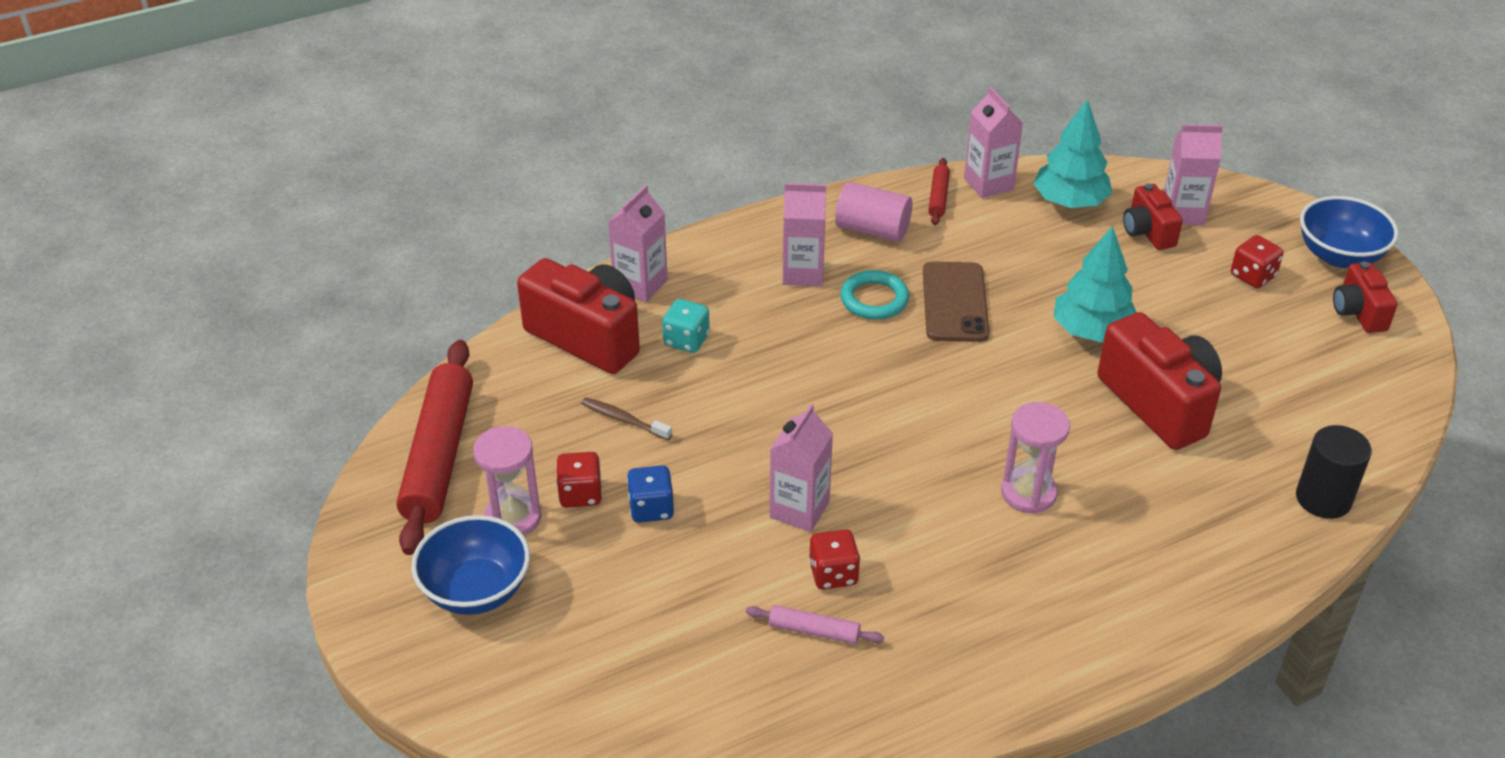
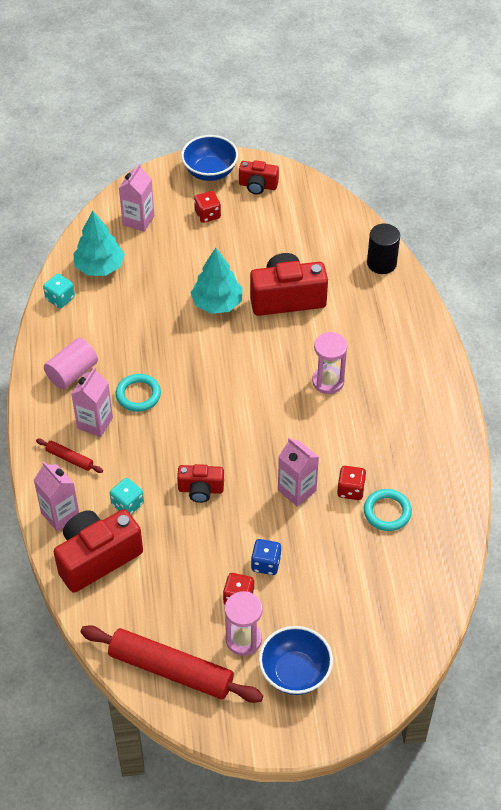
camera: 70 degrees left, 10 degrees up
brown toothbrush [581,397,672,440] -> none
pink rolling pin [746,605,884,644] -> turquoise ring [364,489,412,531]
brown phone [923,261,989,342] -> none
red rolling pin [928,158,950,225] -> red rolling pin moved to [36,439,103,473]
pink carton [964,87,1023,198] -> turquoise dice [43,274,75,308]
red camera [1123,183,1183,250] -> red camera moved to [177,464,224,503]

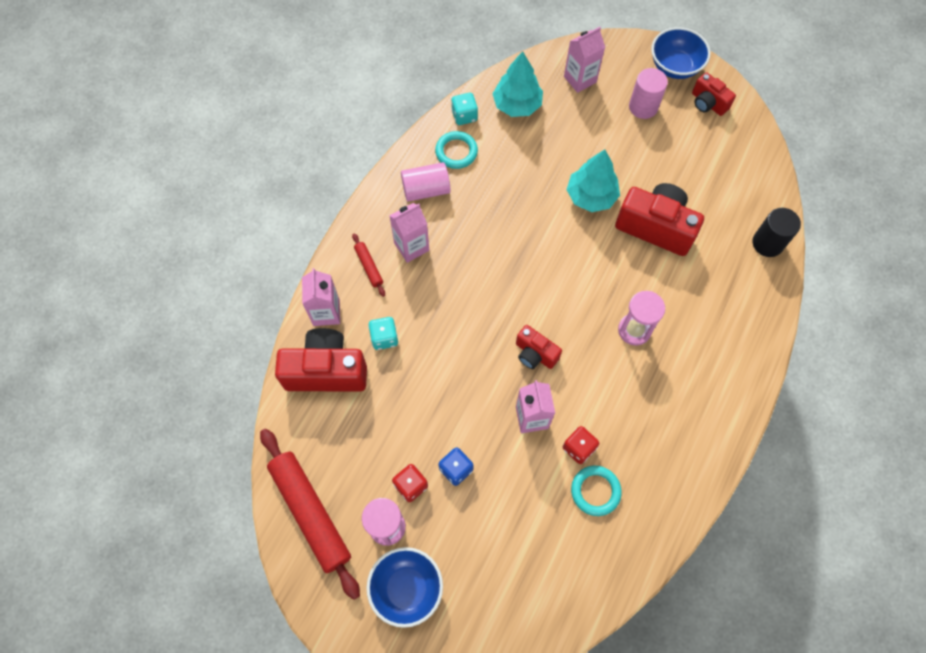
camera: 35 degrees right, 15 degrees up
turquoise ring [116,374,161,412] -> turquoise ring moved to [435,131,478,169]
red camera [177,464,224,503] -> red camera moved to [516,325,562,369]
red dice [194,191,221,223] -> pink cylinder [629,68,668,119]

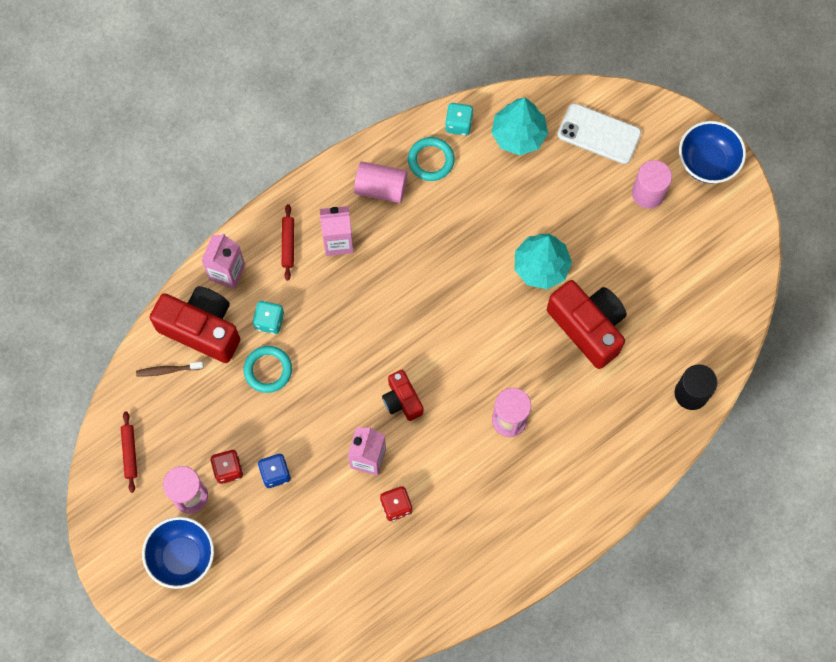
camera: 25 degrees right, 5 degrees up
red rolling pin [260,429,360,600] -> red rolling pin [121,411,137,493], size x0.44
pink carton [564,27,605,93] -> white phone [557,103,642,164]
turquoise ring [571,466,622,516] -> turquoise ring moved to [243,346,292,393]
red camera [692,72,736,116] -> none
none -> brown toothbrush [136,362,204,377]

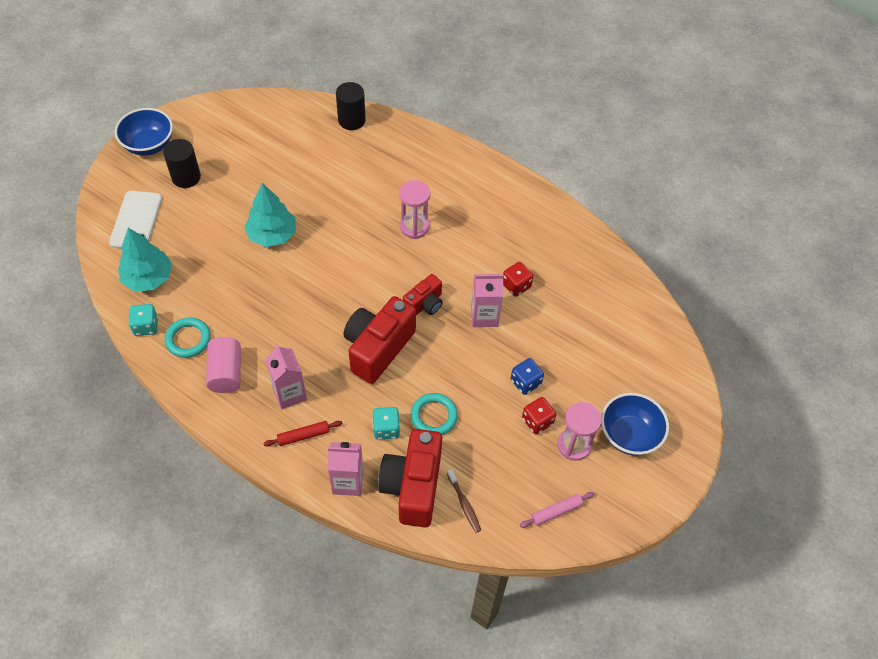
camera: 110 degrees left, 15 degrees down
red rolling pin [121,411,137,493] -> pink rolling pin [520,492,594,528]
red camera [547,280,627,369] -> red camera moved to [344,296,416,384]
pink cylinder [632,160,672,209] -> black cylinder [163,139,201,188]

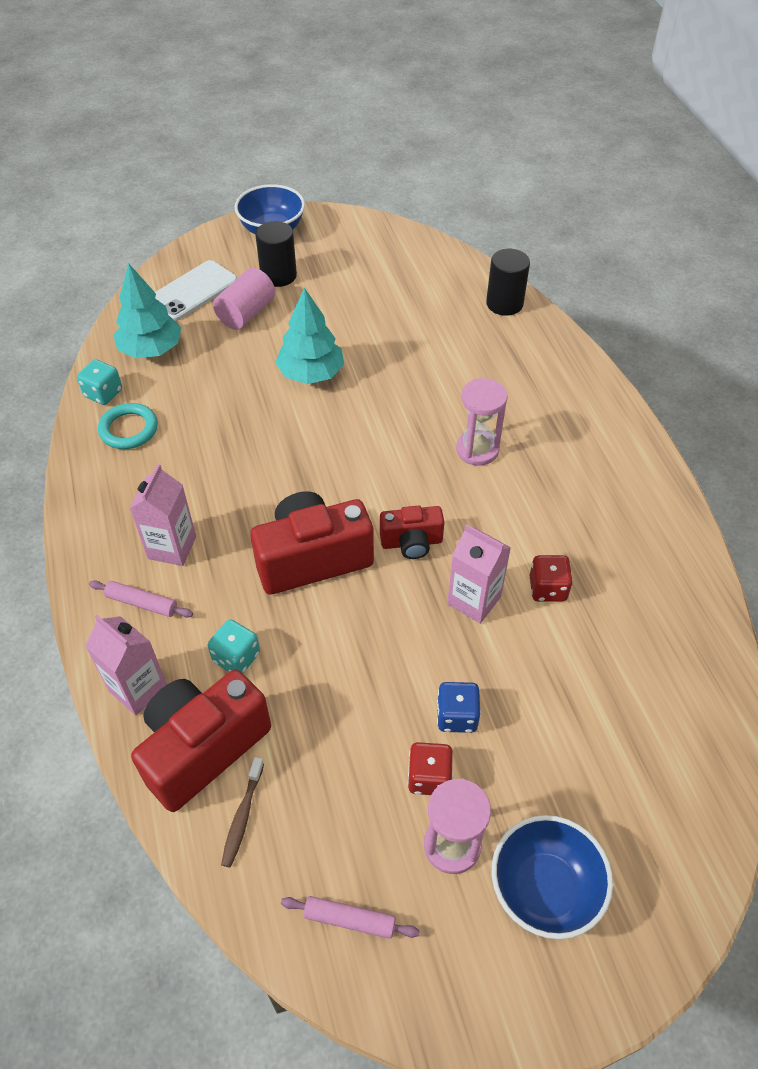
camera: 40 degrees right, 5 degrees down
pink cylinder [206,337,241,393] -> pink cylinder moved to [213,268,275,330]
red rolling pin [263,421,342,447] -> pink rolling pin [89,580,193,618]
turquoise ring [411,393,458,435] -> none

